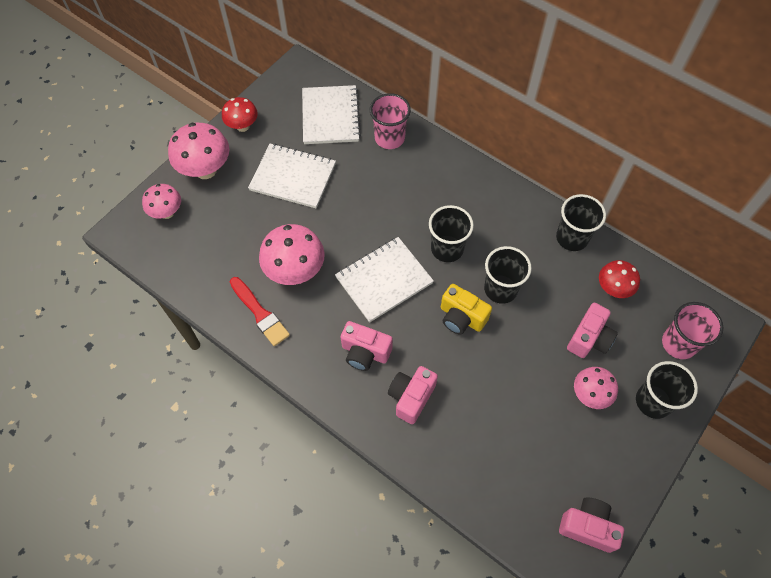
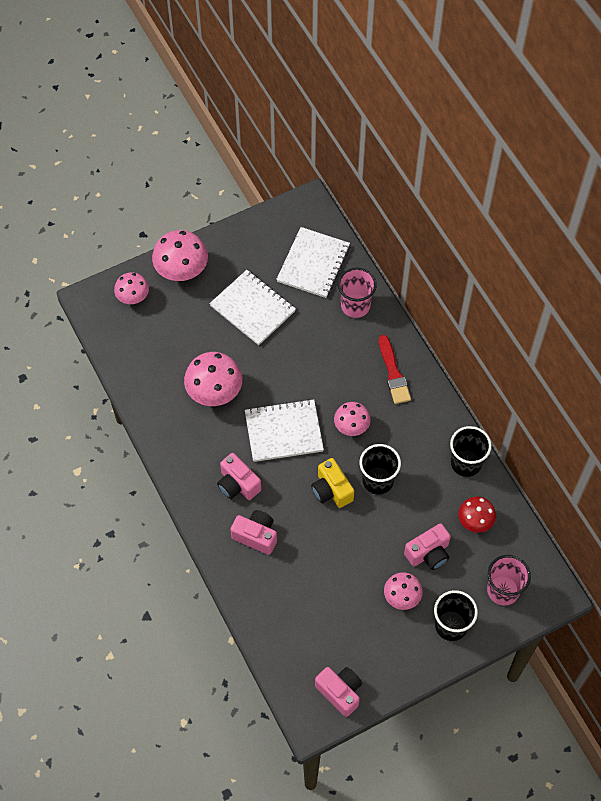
camera: 25 degrees right, 0 degrees up
red mushroom [222,97,258,132] -> none
red brush [230,277,290,346] -> red brush moved to [379,335,411,404]
pink camera [388,366,438,424] -> pink camera turned 60 degrees clockwise [230,510,277,555]
black cup [429,205,474,262] -> pink mushroom [334,402,370,436]

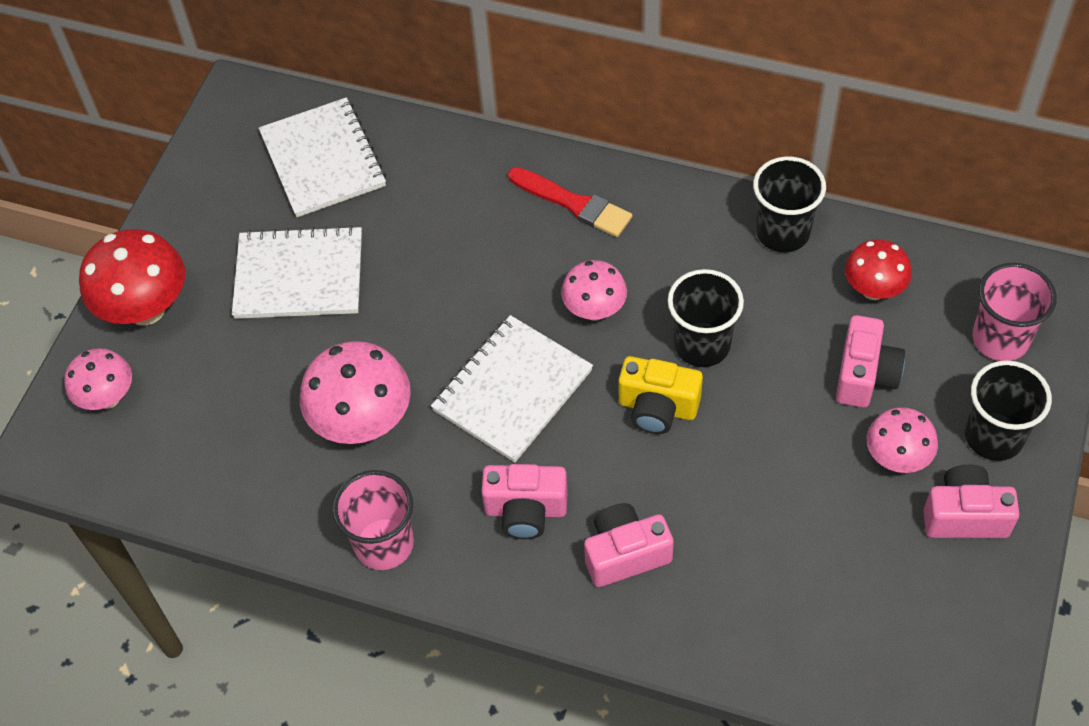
camera: 40 degrees left, 5 degrees down
pink mushroom [152,230,208,281] -> red mushroom [79,229,185,326]
pink camera [315,667,362,717] -> pink camera moved to [923,465,1019,538]
pink cup [338,268,377,318] -> pink cup moved to [332,470,414,570]

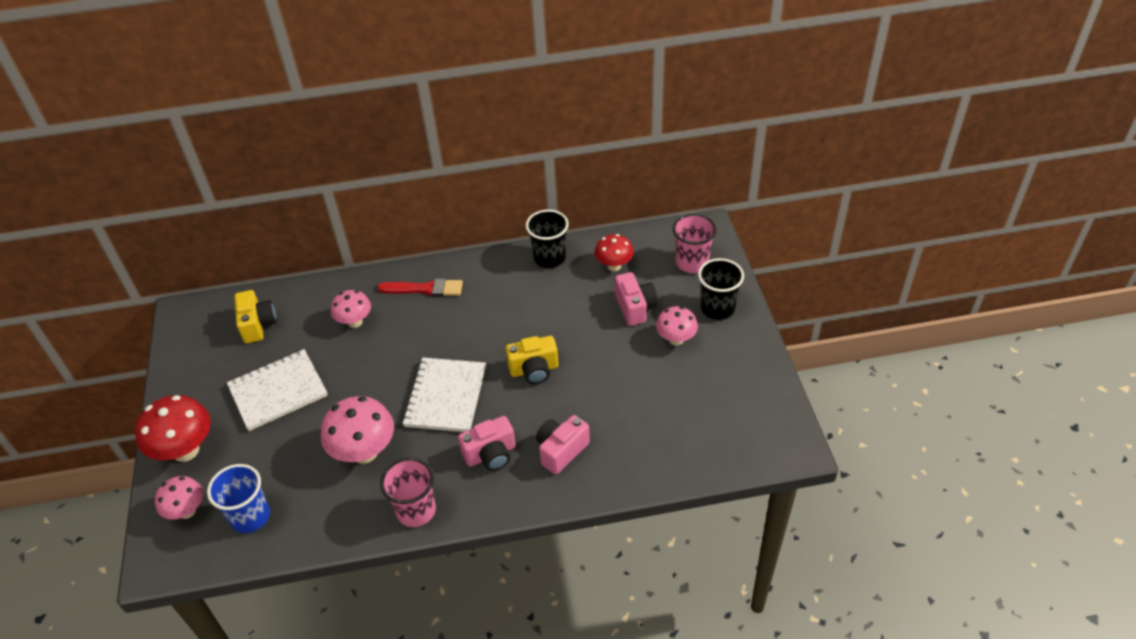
camera: 30 degrees left, 10 degrees down
white notebook [259,97,386,217] -> yellow camera [234,290,277,343]
pink mushroom [561,260,627,321] -> pink mushroom moved to [331,290,371,328]
black cup [668,269,744,367] -> none
pink camera [923,465,1019,538] -> none
none -> blue cup [207,464,270,533]

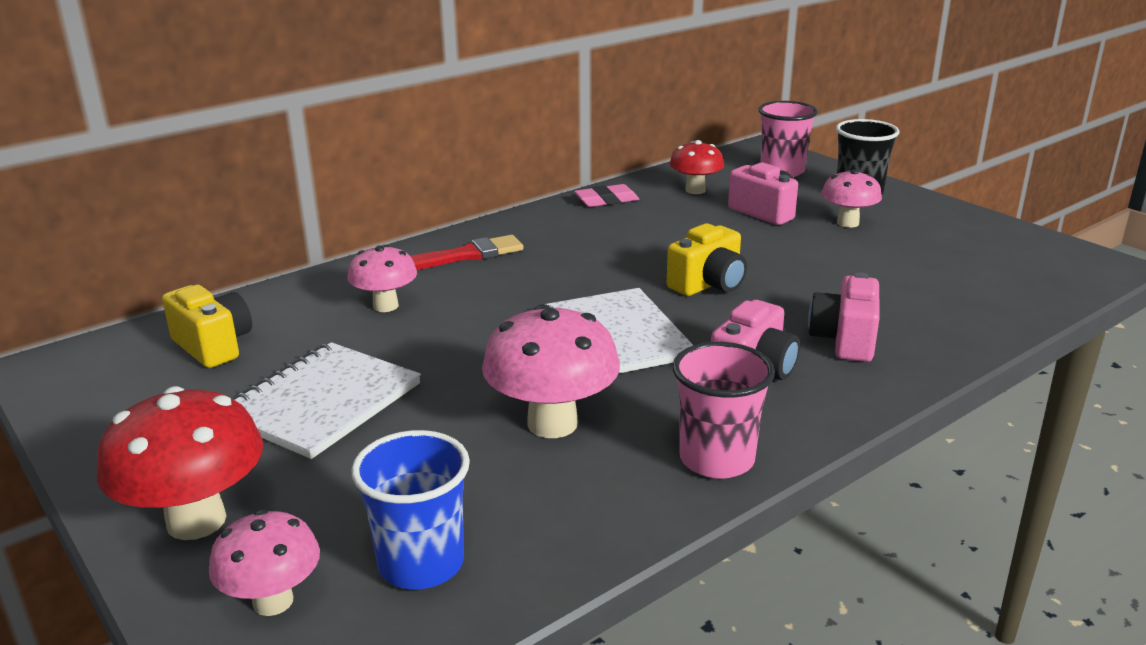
camera: 30 degrees left, 20 degrees down
black cup [526,210,569,268] -> pink eraser [574,184,639,207]

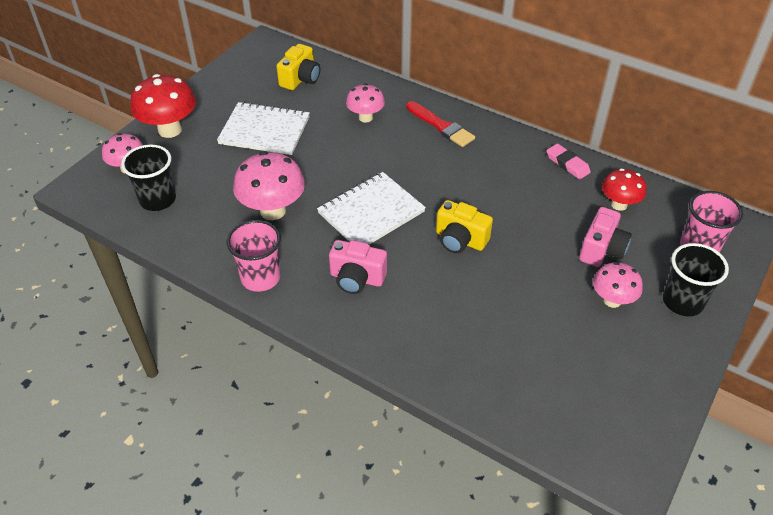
camera: 70 degrees right, 20 degrees up
blue cup [351,430,470,589] -> black cup [121,144,176,211]
pink camera [808,272,880,362] -> none

